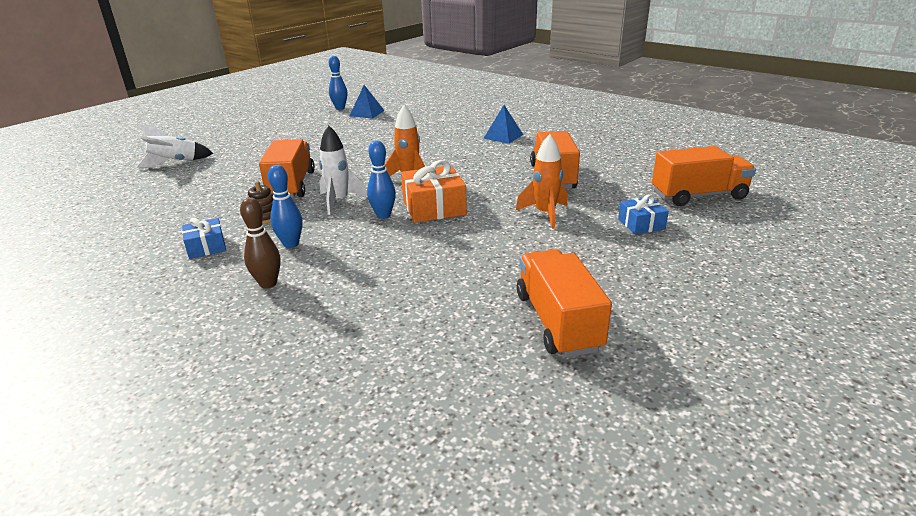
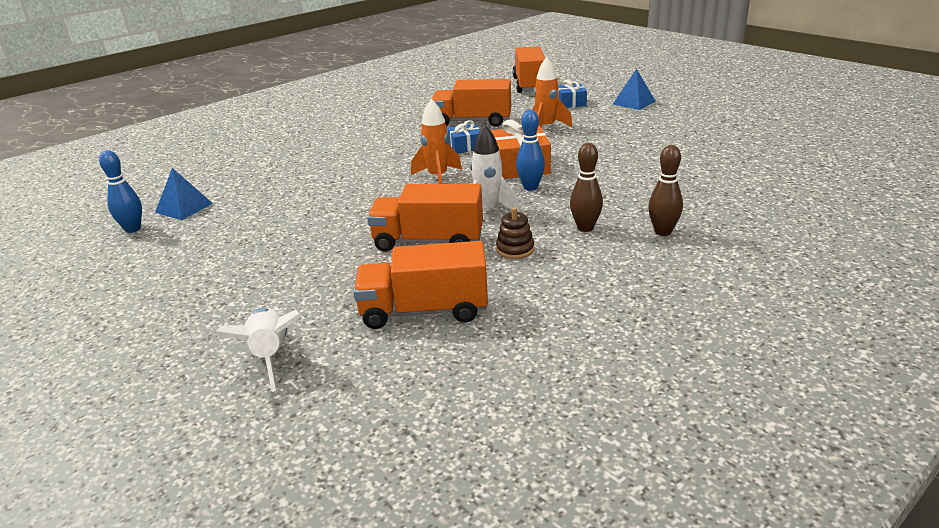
camera: 80 degrees left, 0 degrees up
blue gift [182,218,226,259] -> blue gift moved to [447,120,480,153]
blue bowling pin [268,165,303,248] -> brown bowling pin [570,143,603,232]
blue pyramid [483,105,523,144] -> blue pyramid moved to [613,69,656,110]
orange truck [517,249,612,358] -> orange truck moved to [353,241,488,329]

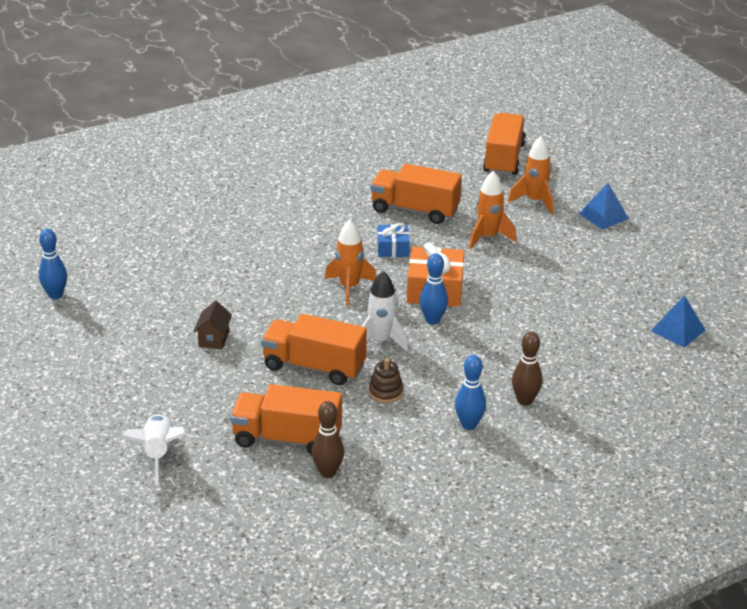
camera: 10 degrees right, 5 degrees up
blue pyramid [155,168,213,220] -> blue pyramid moved to [651,295,706,348]
blue gift [558,80,587,108] -> orange rocket [508,136,553,214]
brown bowling pin [570,143,603,232] -> brown bowling pin moved to [312,401,344,478]
none -> brown house [194,301,232,349]
none -> blue bowling pin [455,355,486,430]

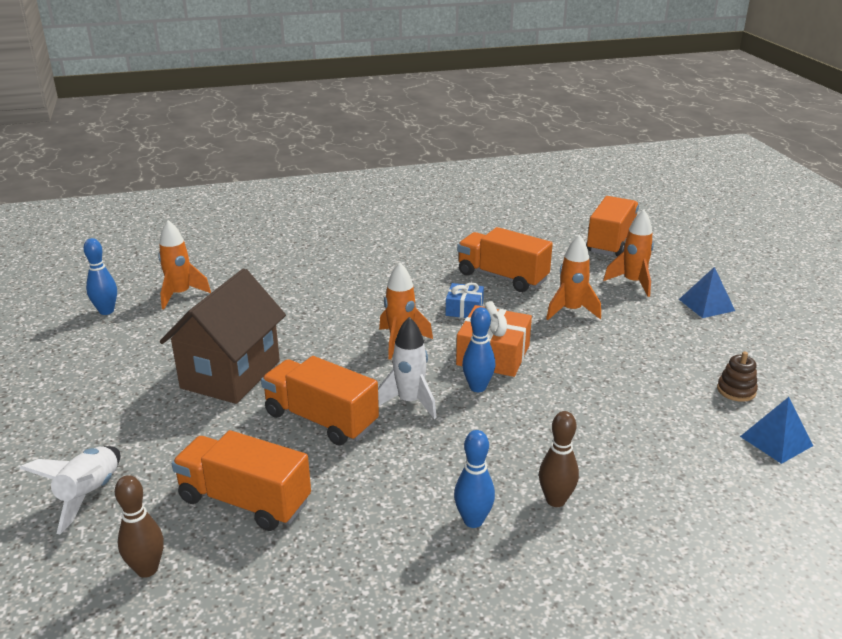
camera: 15 degrees right, 5 degrees down
brown house [194,301,232,349] -> brown house [160,268,286,404], size x2.45
brown bowling pin [312,401,344,478] -> brown bowling pin moved to [115,475,164,578]
brown stacking toy [369,358,403,403] -> brown stacking toy moved to [717,351,758,402]
none -> orange rocket [158,220,211,309]

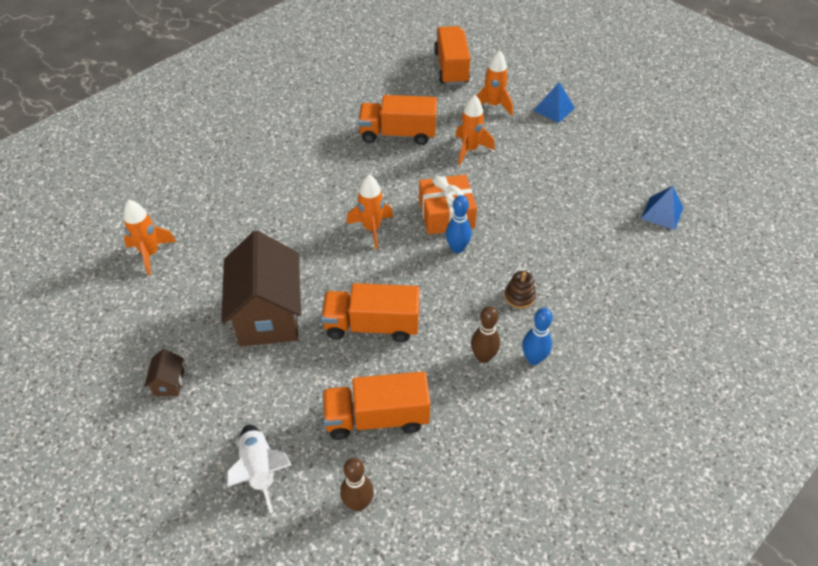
camera: 30 degrees left, 20 degrees up
blue bowling pin [84,238,117,315] -> none
white rocket [378,317,437,419] -> none
blue gift [446,282,484,318] -> none
brown bowling pin [539,411,579,507] -> brown bowling pin moved to [471,306,500,363]
brown stacking toy [717,351,758,402] -> brown stacking toy moved to [505,271,536,309]
none -> brown house [144,349,184,396]

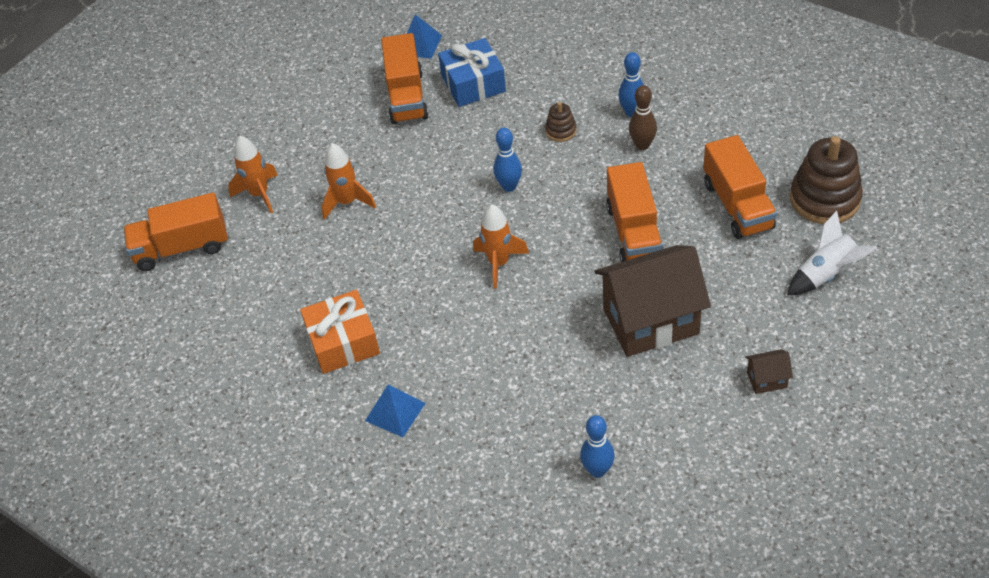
camera: 95 degrees left, 0 degrees up
orange rocket [124,200,176,276] -> blue bowling pin [580,415,615,478]
brown bowling pin [340,458,374,511] -> brown stacking toy [790,136,863,224]
orange truck [358,95,437,145] -> orange truck moved to [381,33,429,124]
orange gift [419,174,477,234] -> orange gift moved to [300,290,380,374]
blue pyramid [533,82,575,123] -> blue pyramid moved to [365,384,426,437]
none -> blue gift [438,38,506,107]

